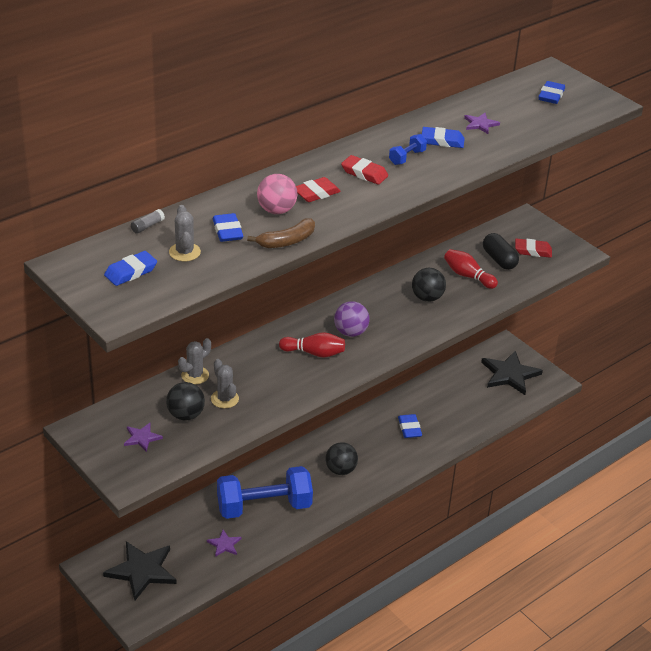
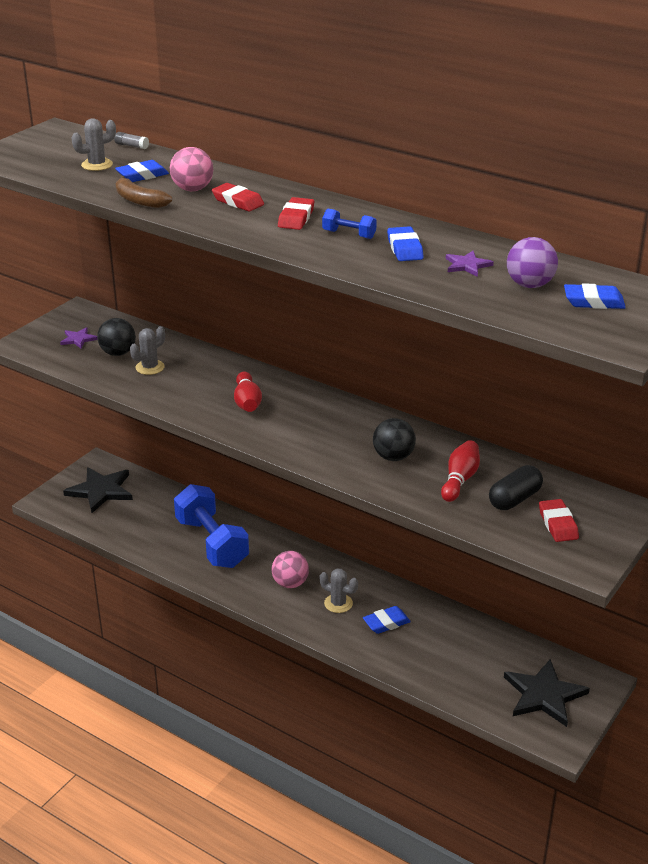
camera: 75 degrees right, 5 degrees down
blue eraser [104,251,157,286] -> none
grey cactus [178,338,211,384] -> grey cactus moved to [320,568,358,613]
purple star [207,530,241,557] -> none
black ball [325,442,358,475] -> pink ball [272,551,309,588]
purple ball [334,301,370,337] -> purple ball moved to [507,237,558,288]

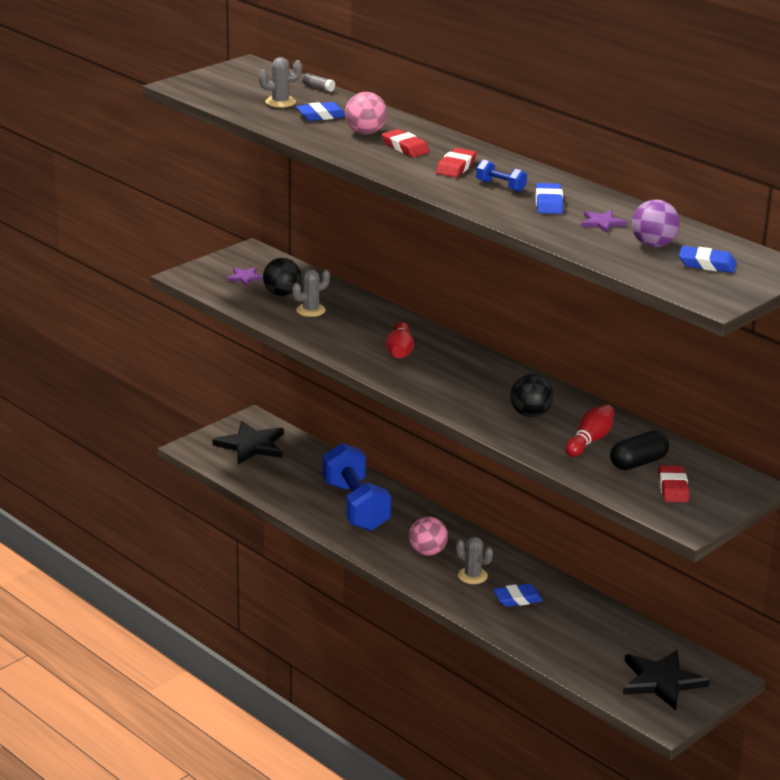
camera: 10 degrees right, 5 degrees down
brown banana [116,176,172,208] -> none

